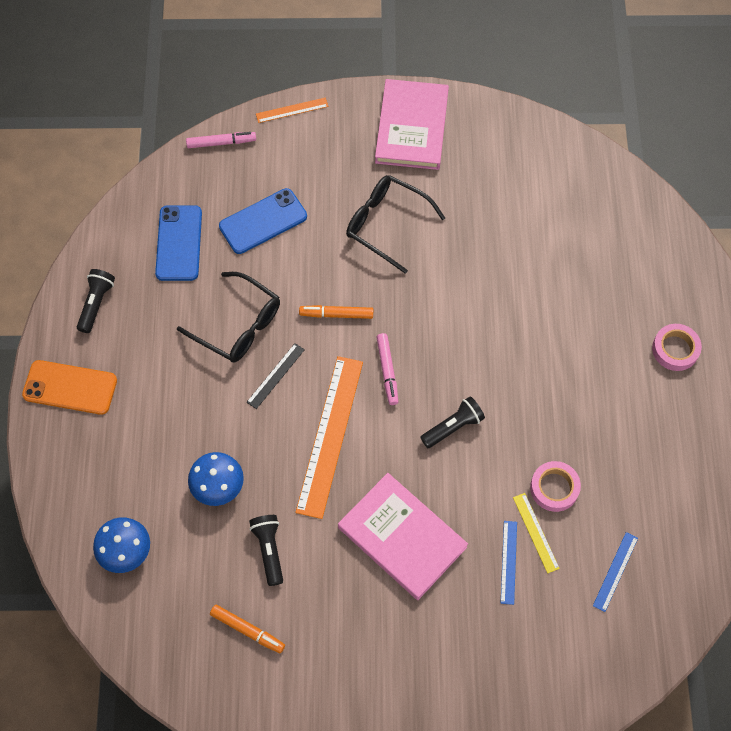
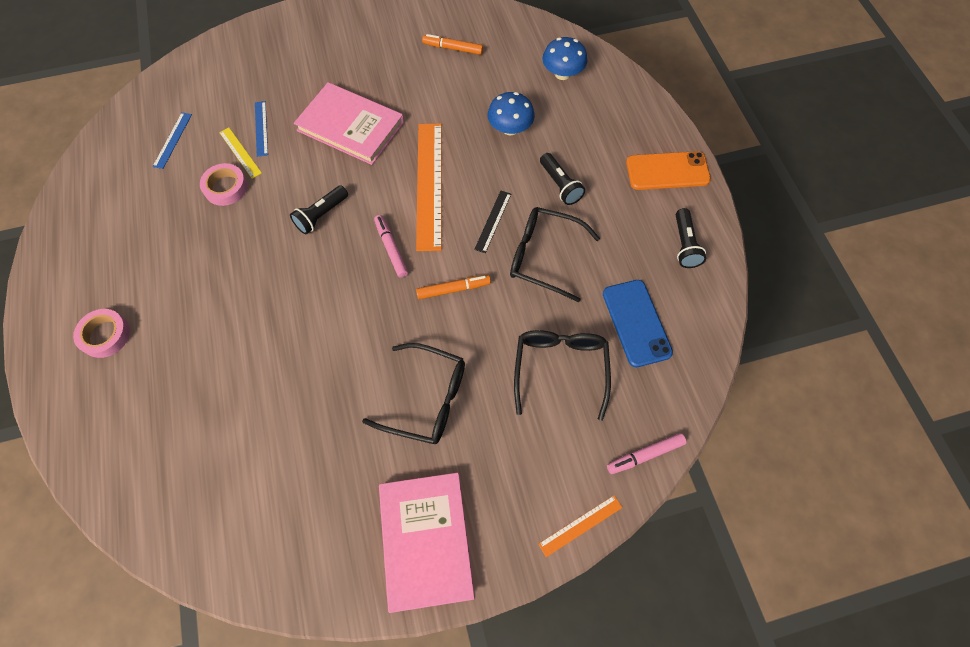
camera: 165 degrees right, 0 degrees up
blue phone [219,188,307,254] -> black glasses [514,330,611,421]
black flashlight [249,515,283,586] -> black flashlight moved to [540,153,585,205]

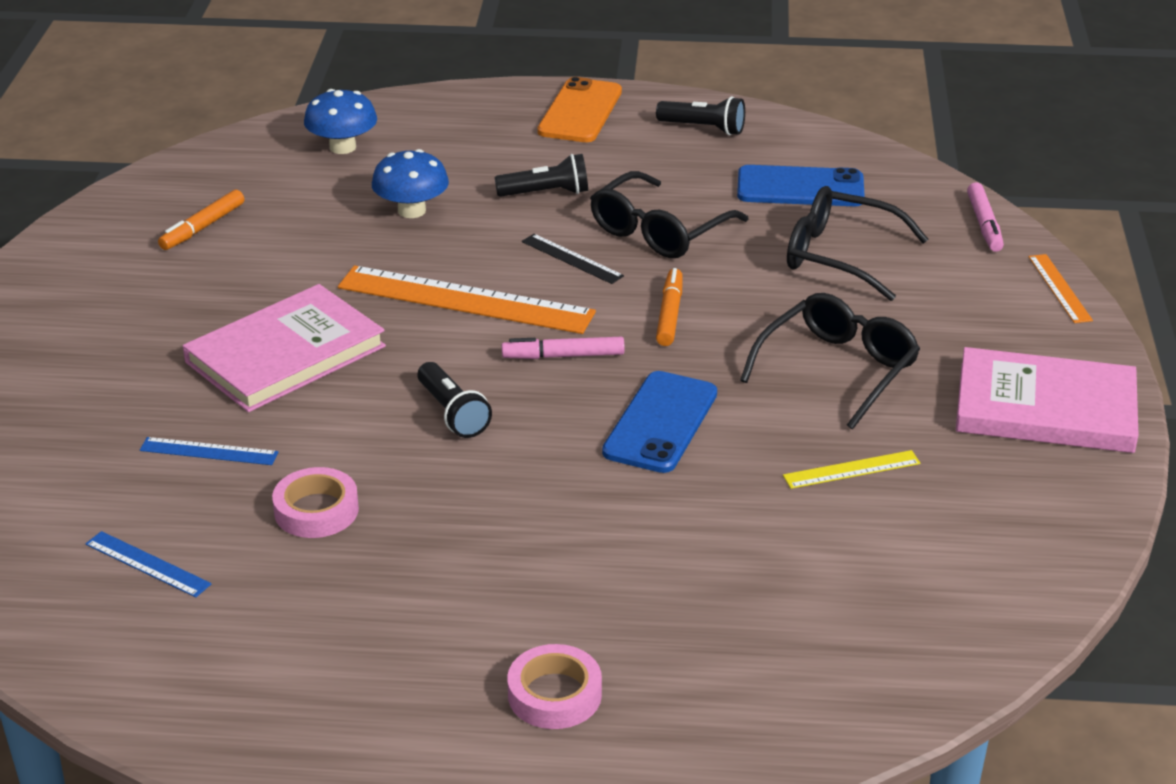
camera: 70 degrees left, 30 degrees down
yellow ruler [219,128,262,179] -> yellow ruler moved to [783,450,921,489]
none -> blue phone [602,371,717,473]

